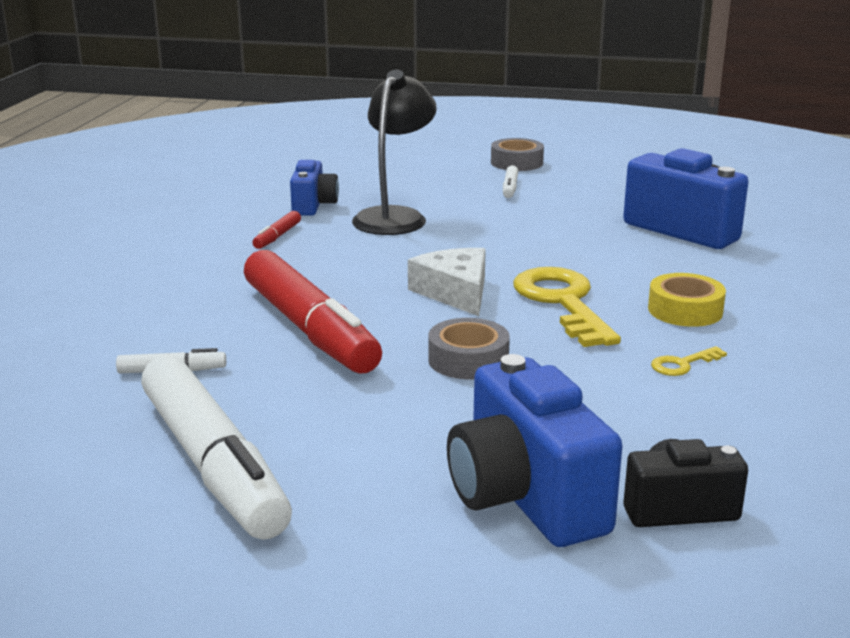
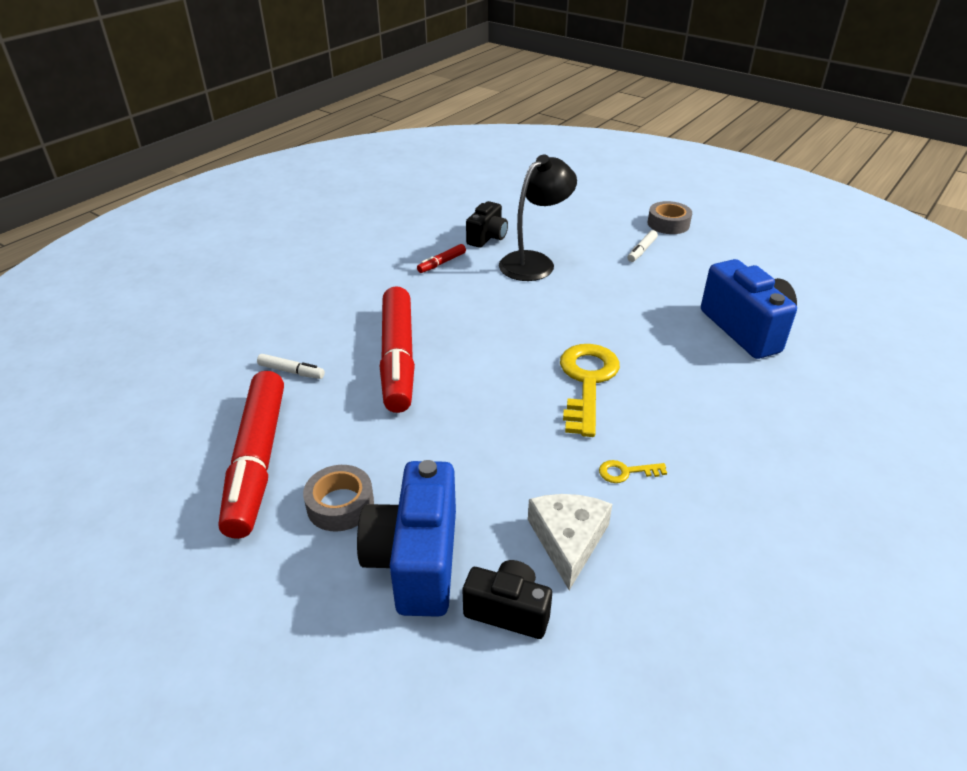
camera: 25 degrees right, 15 degrees up
white marker [141,355,292,540] -> red marker [219,371,284,539]
blue camera [290,160,339,216] -> black camera [466,201,508,248]
white cheese [408,248,486,316] -> white cheese moved to [528,494,612,590]
grey tape [428,318,510,379] -> grey tape moved to [303,465,374,532]
yellow tape [648,273,726,327] -> none

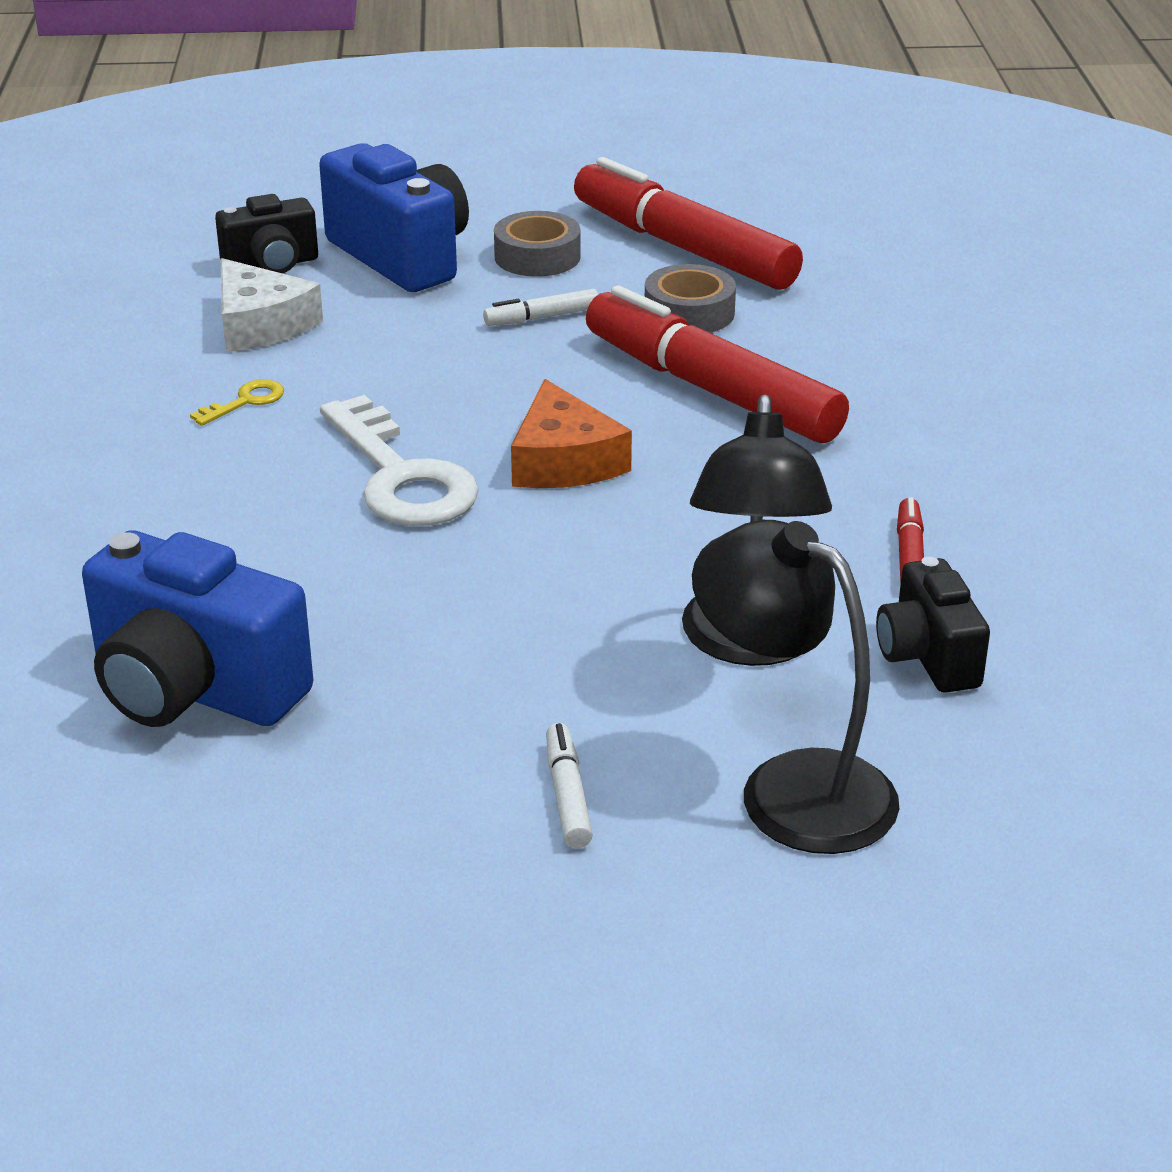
camera: 140 degrees right, 5 degrees down
white marker [257,354,325,379] -> white marker moved to [483,289,598,326]
yellow key [560,344,620,437] -> white key [320,395,479,526]
grey tape [647,201,692,234] -> grey tape moved to [645,264,736,333]
none -> orange cheese [511,379,632,488]
none -> black lamp [692,520,899,854]

